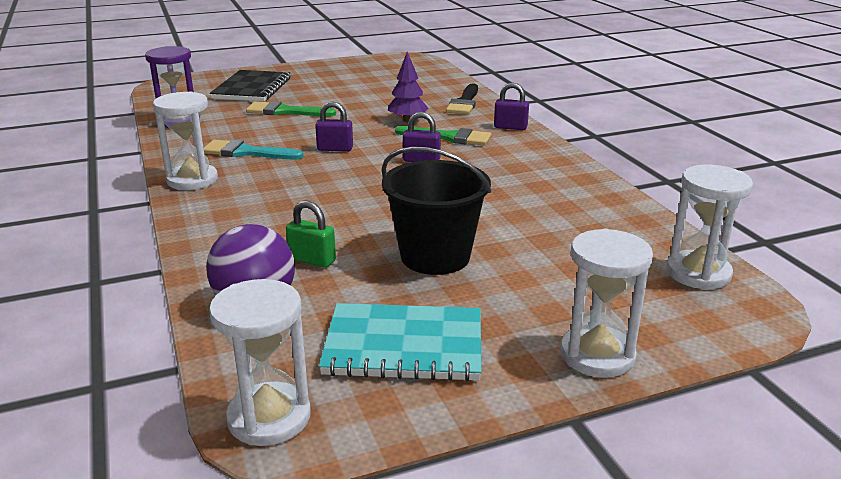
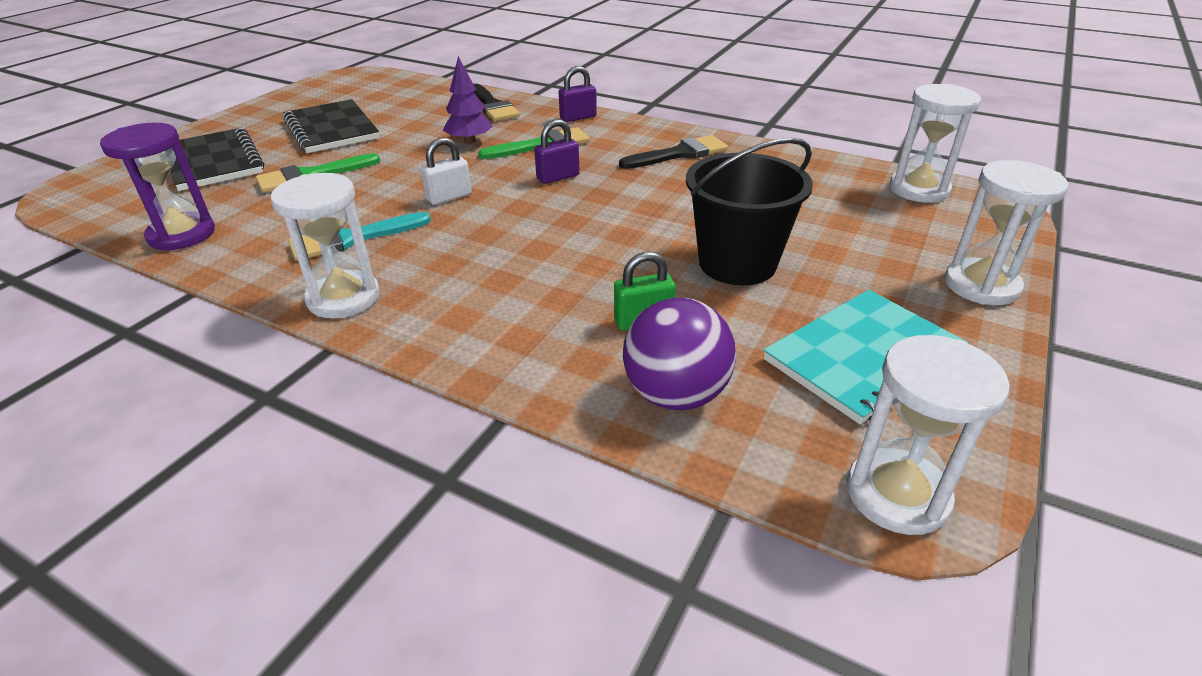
camera: 40 degrees left, 10 degrees up
purple padlock [315,102,353,152] -> white padlock [421,137,472,205]
none -> black notebook [283,99,379,153]
none -> black brush [619,135,728,169]

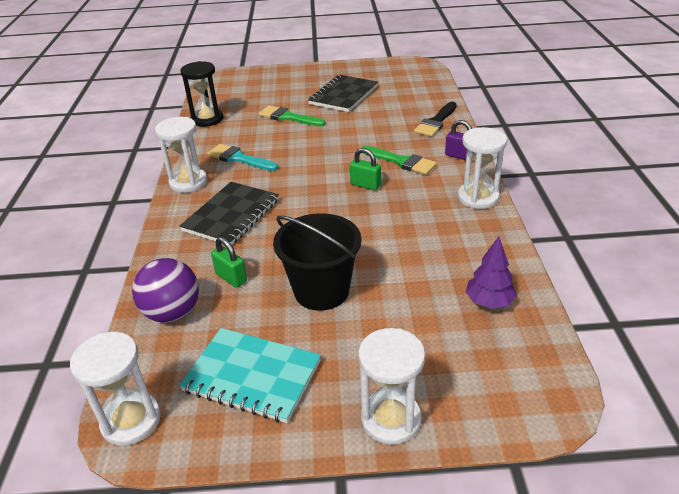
camera: 60 degrees right, 0 degrees up
purple hourglass [100,123,215,251] -> black hourglass [180,61,223,127]
black notebook [170,128,264,191] -> black notebook moved to [180,182,279,245]
white padlock [421,137,472,205] -> none
purple tree [443,56,493,144] -> purple tree moved to [466,237,517,309]
purple padlock [534,119,580,184] -> green padlock [350,148,381,190]
black brush [619,135,728,169] -> none
white hourglass [890,84,981,203] -> white hourglass moved to [457,127,507,209]

